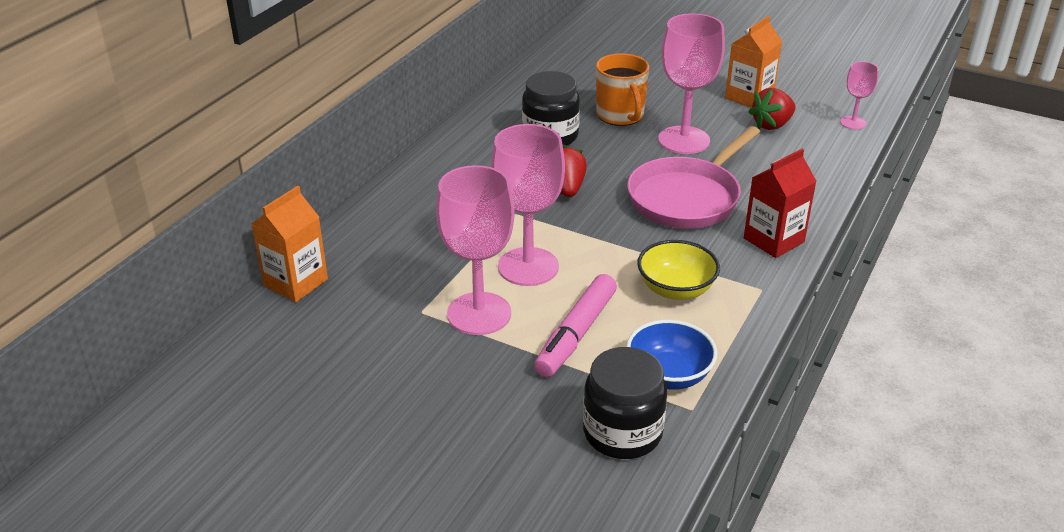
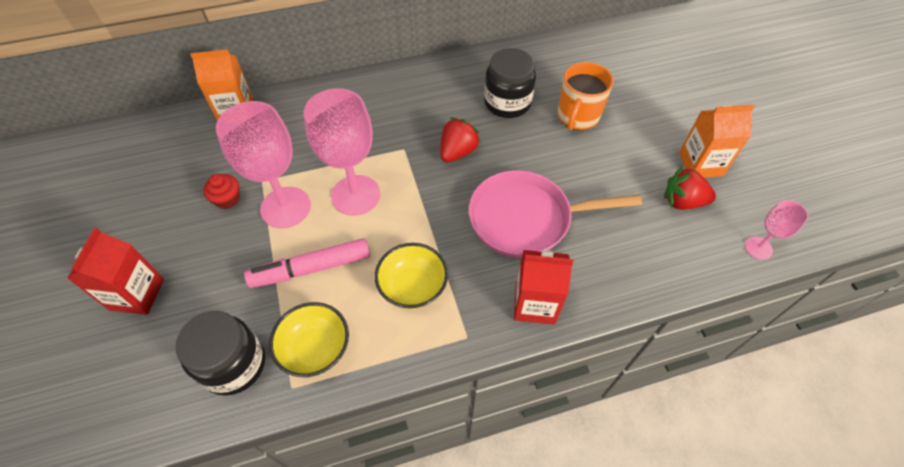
camera: 45 degrees right, 20 degrees up
blue bowl [626,320,717,390] -> yellow bowl [269,302,349,377]
pink goblet [658,13,725,154] -> none
none -> red carton [67,228,164,315]
none -> red cupcake [203,174,240,209]

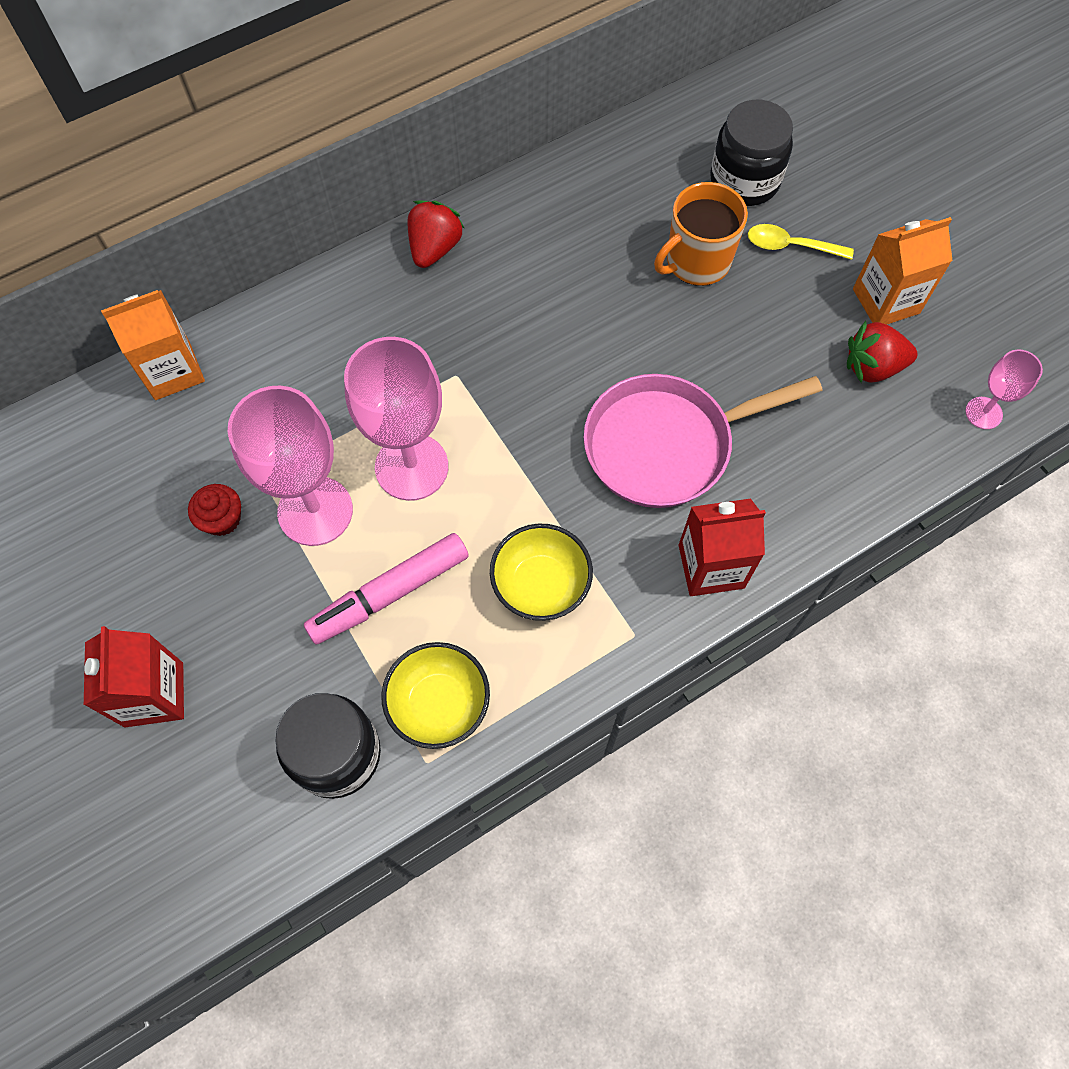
camera: 15 degrees left, 10 degrees up
red strawberry [440,117,481,162] -> red strawberry moved to [407,200,465,268]
black jar [484,48,536,118] -> black jar moved to [710,100,793,206]
orange mug [558,62,614,130] -> orange mug turned 45 degrees clockwise [654,182,748,286]
none -> yellow spoon [748,224,854,260]

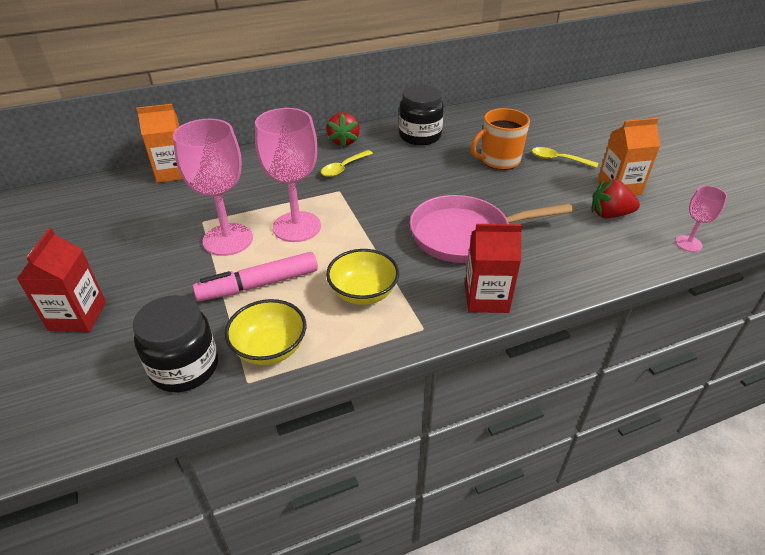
camera: 10 degrees right, 25 degrees down
red cupcake [188,484,241,536] -> none
red strawberry [407,200,465,268] -> red strawberry turned 150 degrees clockwise [327,112,360,148]
black jar [710,100,793,206] -> black jar moved to [399,85,444,145]
none -> yellow spoon [321,150,373,177]

